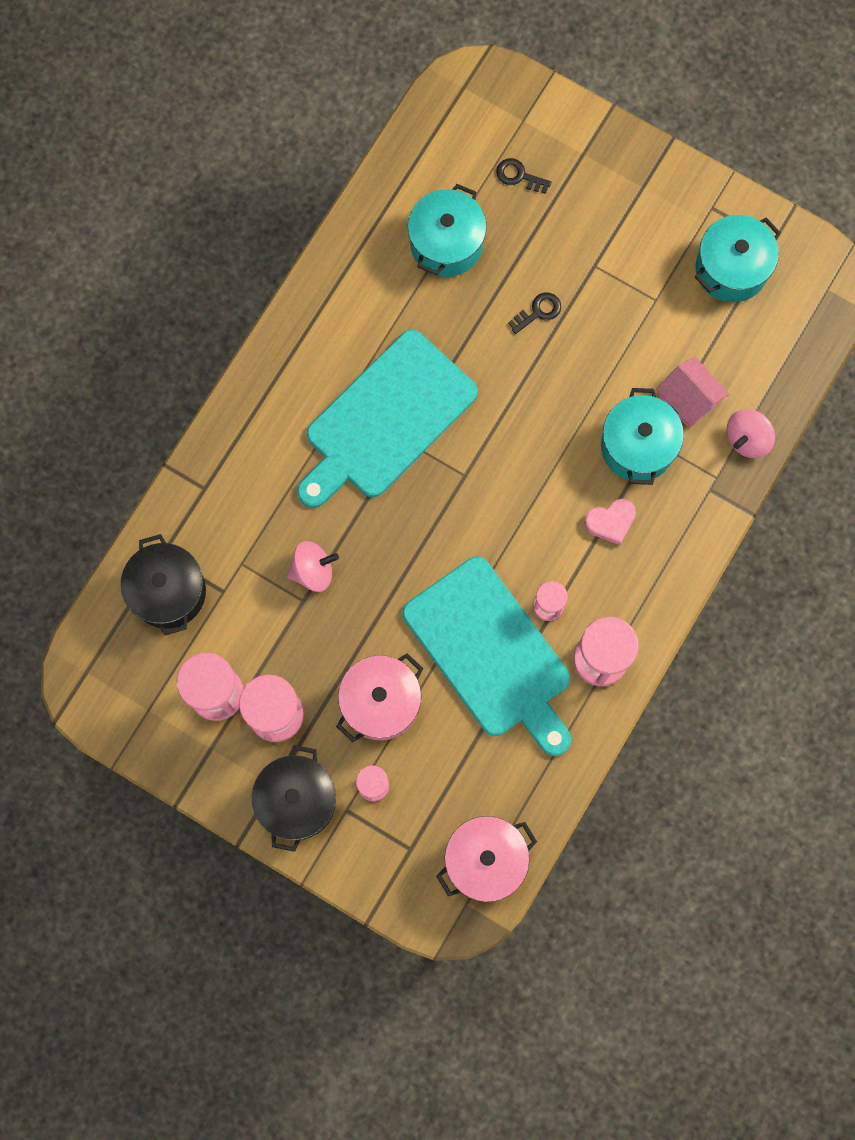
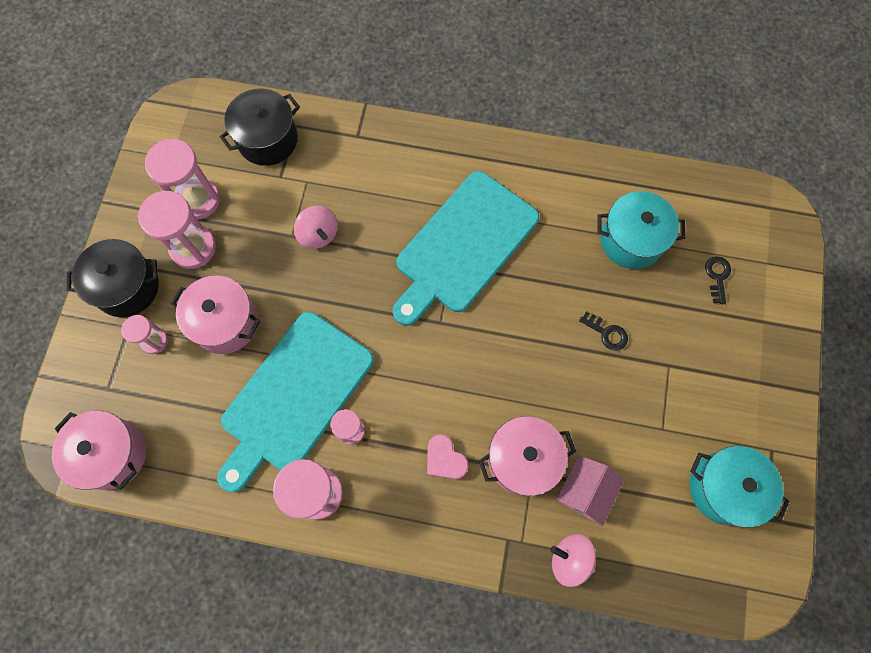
camera: 70 degrees right, 5 degrees down
turquoise cutting board [297,329,478,508] -> turquoise cutting board turned 75 degrees counterclockwise [393,171,539,326]
turquoise pot [601,388,684,485] -> pink pot [479,416,576,496]

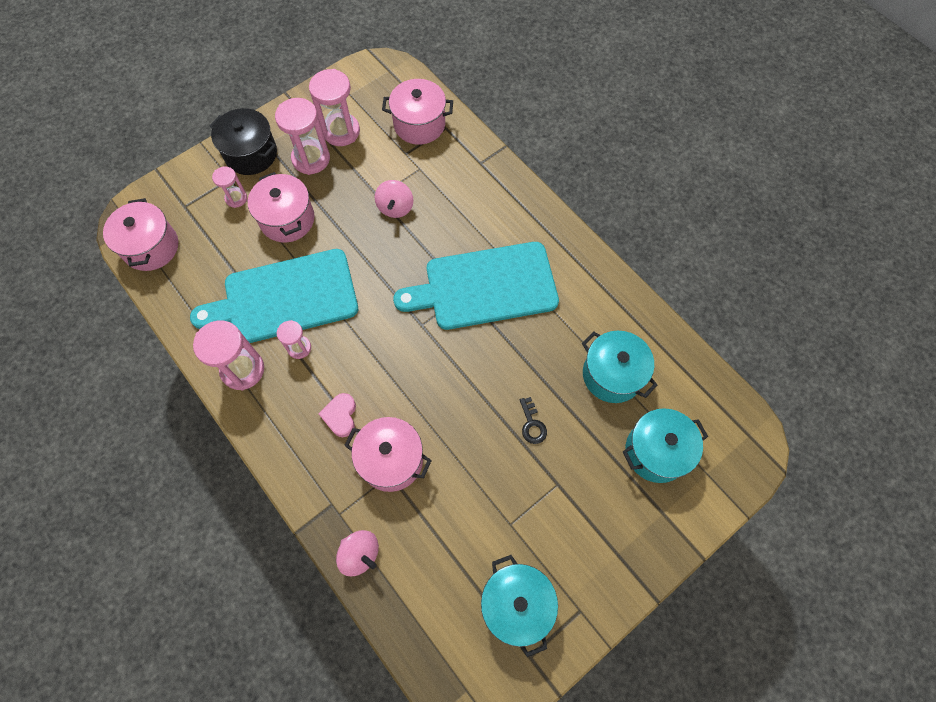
camera: 40 degrees right, 5 degrees down
black pot [220,88,300,166] -> pink pot [382,79,453,145]
pink spinning top [551,534,596,587] -> pink spinning top turned 150 degrees clockwise [336,530,379,576]
pink house [556,455,624,526] -> none
black key [705,256,731,304] -> turquoise pot [623,408,708,483]

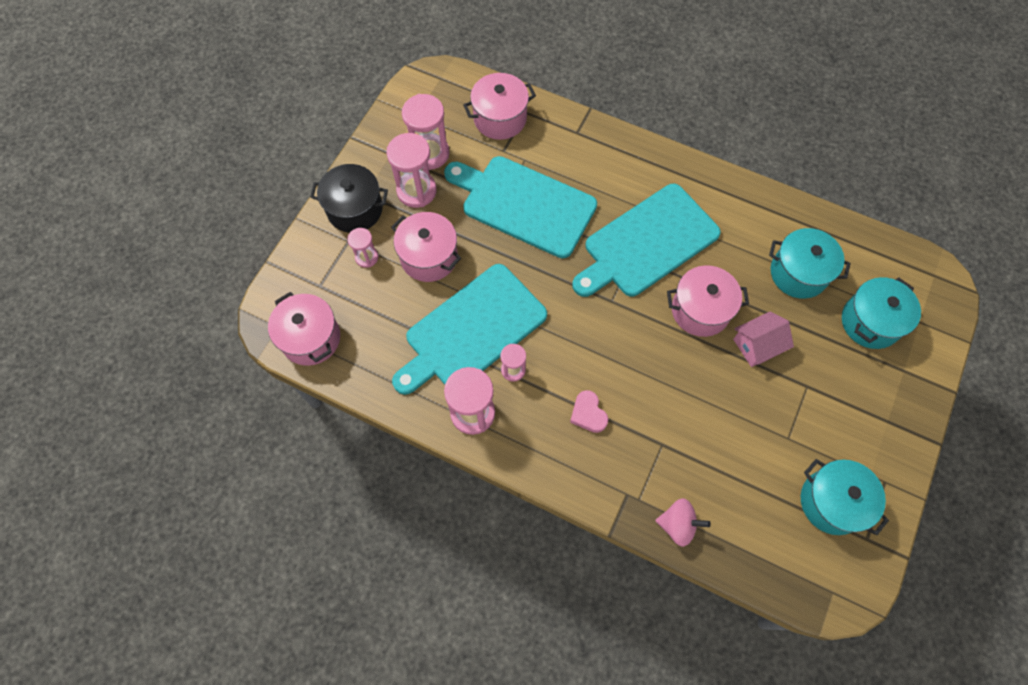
camera: 25 degrees left, 0 degrees up
pink pot [344,417,432,492] -> pink pot moved to [667,265,749,337]
pink spinning top [375,180,413,218] -> turquoise cutting board [444,156,597,258]
black key [520,397,547,444] -> pink house [733,312,794,367]

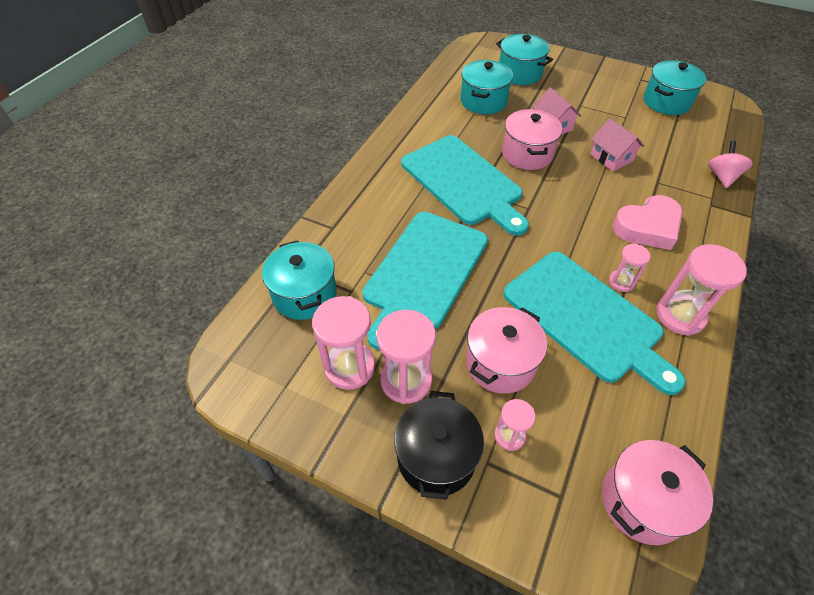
camera: 90 degrees left, 15 degrees down
pink pot [463,73,536,140] -> turquoise pot [262,240,337,320]
pink heart [570,390,608,433] -> pink heart [612,195,683,250], size x1.75
none -> pink house [590,118,644,171]

